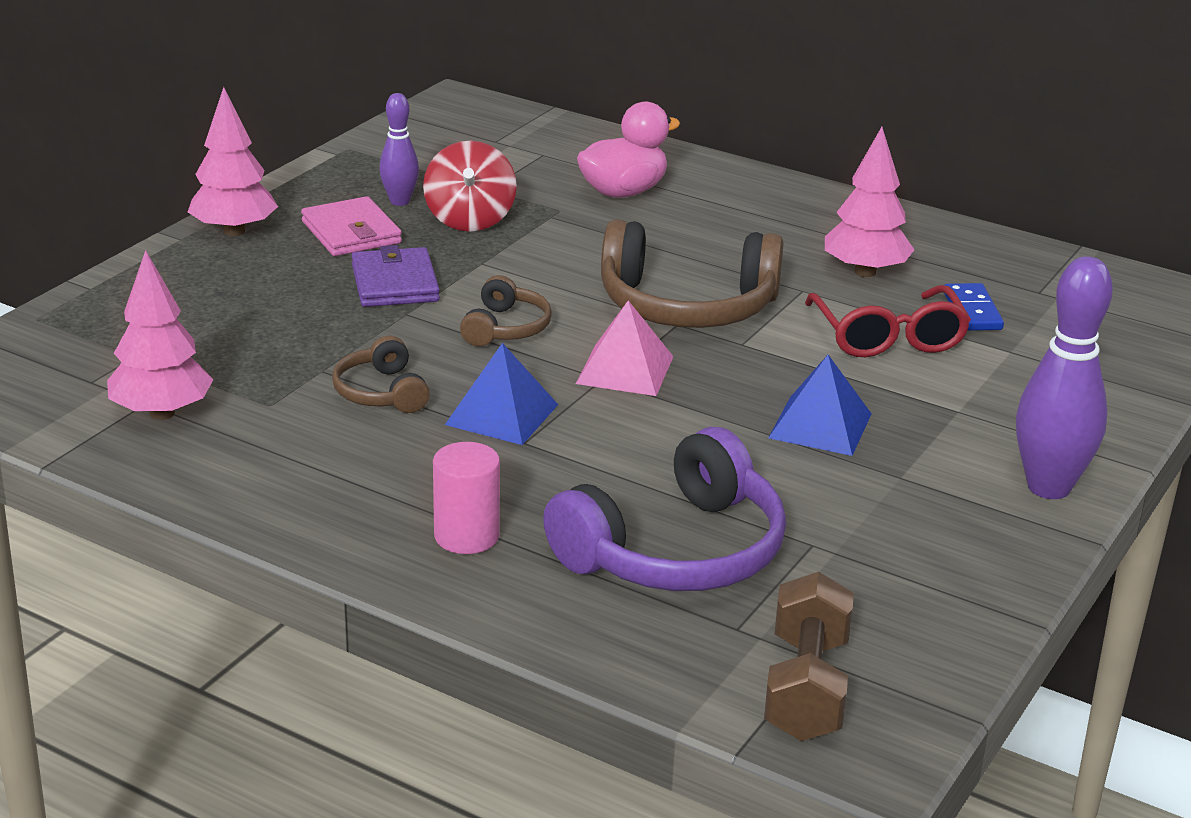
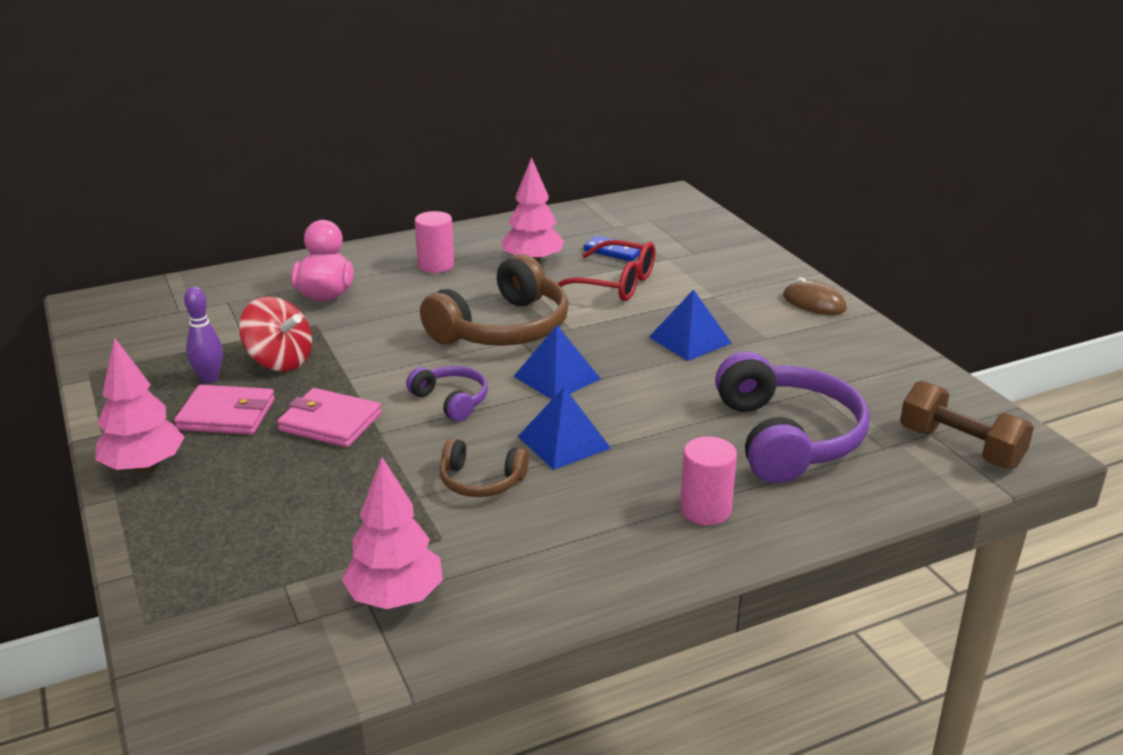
camera: 55 degrees left, 0 degrees up
purple wallet [351,245,440,307] -> pink wallet [277,388,382,447]
brown headphones [460,275,552,347] -> purple headphones [406,366,488,421]
pink pyramid [576,300,674,396] -> blue pyramid [513,325,601,399]
purple bowling pin [1016,256,1113,499] -> brown mouse [783,277,846,315]
none -> pink cylinder [415,211,454,273]

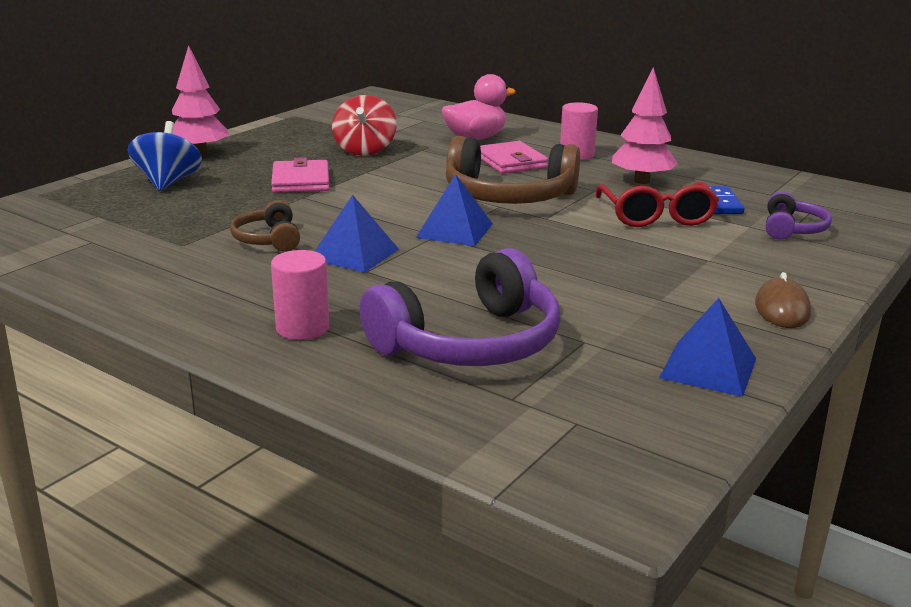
camera: 60 degrees right, 5 degrees down
pink wallet [174,385,275,435] -> pink wallet moved to [480,141,548,174]
purple bowling pin [184,287,223,383] -> none
pink tree [342,457,443,609] -> none
purple headphones [406,366,488,421] -> purple headphones moved to [766,191,832,240]
blue pyramid [649,289,732,361] -> blue pyramid moved to [659,298,756,397]
brown dumbbell [900,381,1034,469] -> none
none -> blue spinning top [128,121,202,191]

